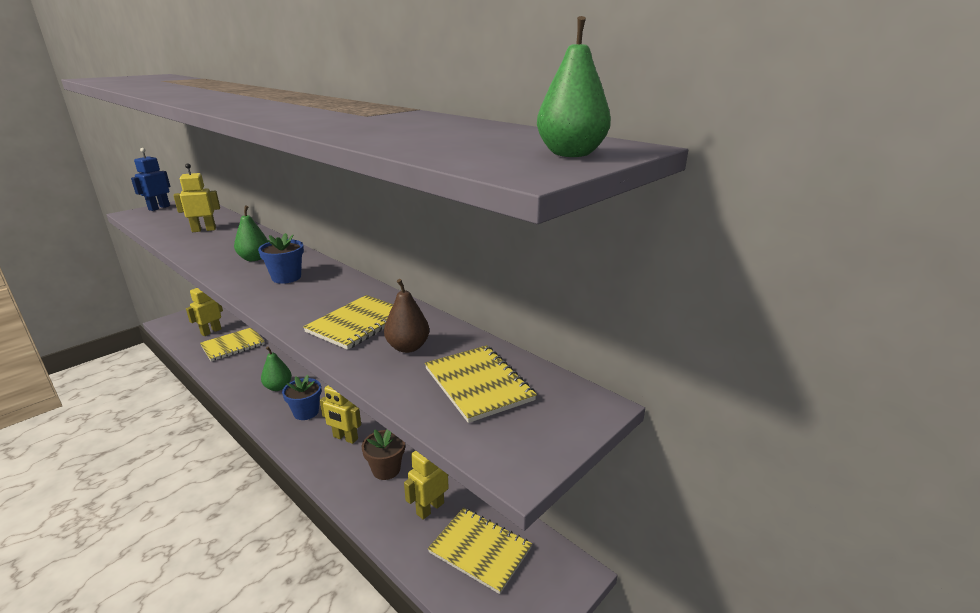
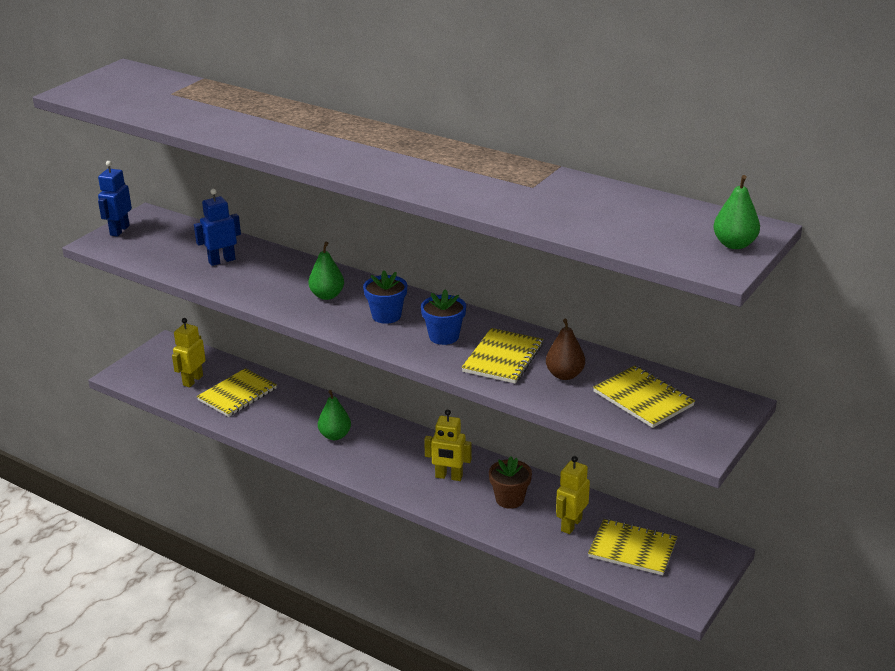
camera: 10 degrees left, 5 degrees up
yellow robot [173,163,220,232] -> blue robot [194,189,241,266]
blue flower pot [282,375,321,420] -> blue flower pot moved to [421,289,466,345]

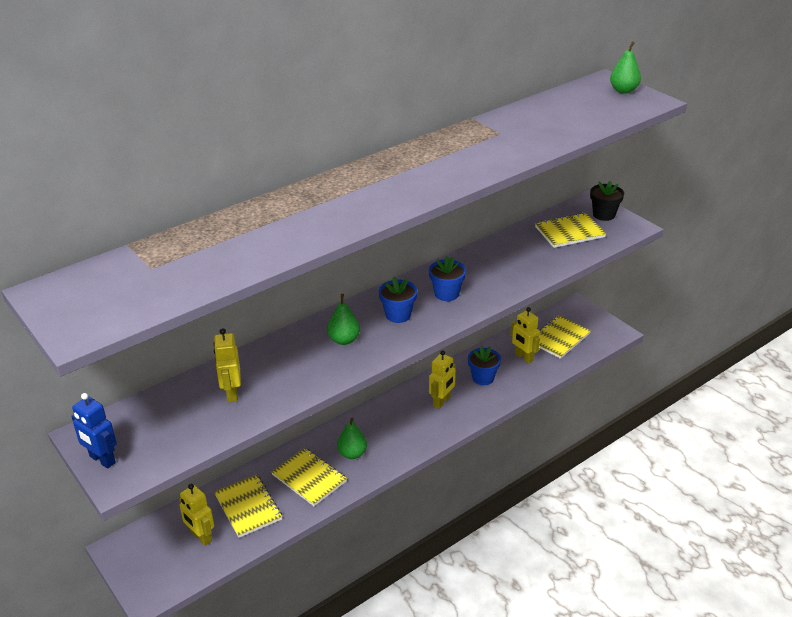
camera: 70 degrees left, 5 degrees up
blue robot [194,189,241,266] -> yellow robot [214,328,241,402]
yellow notebook [462,328,543,383] -> yellow notebook moved to [271,448,347,506]
brown flower pot [489,456,532,509] -> blue flower pot [468,346,501,385]
brown pear [546,319,585,380] -> none
none -> black flower pot [590,180,624,221]

